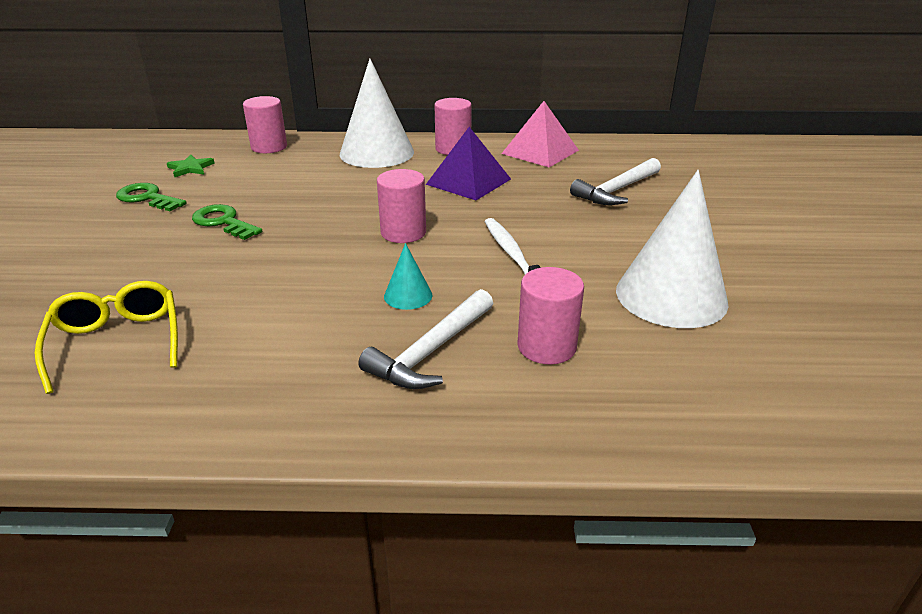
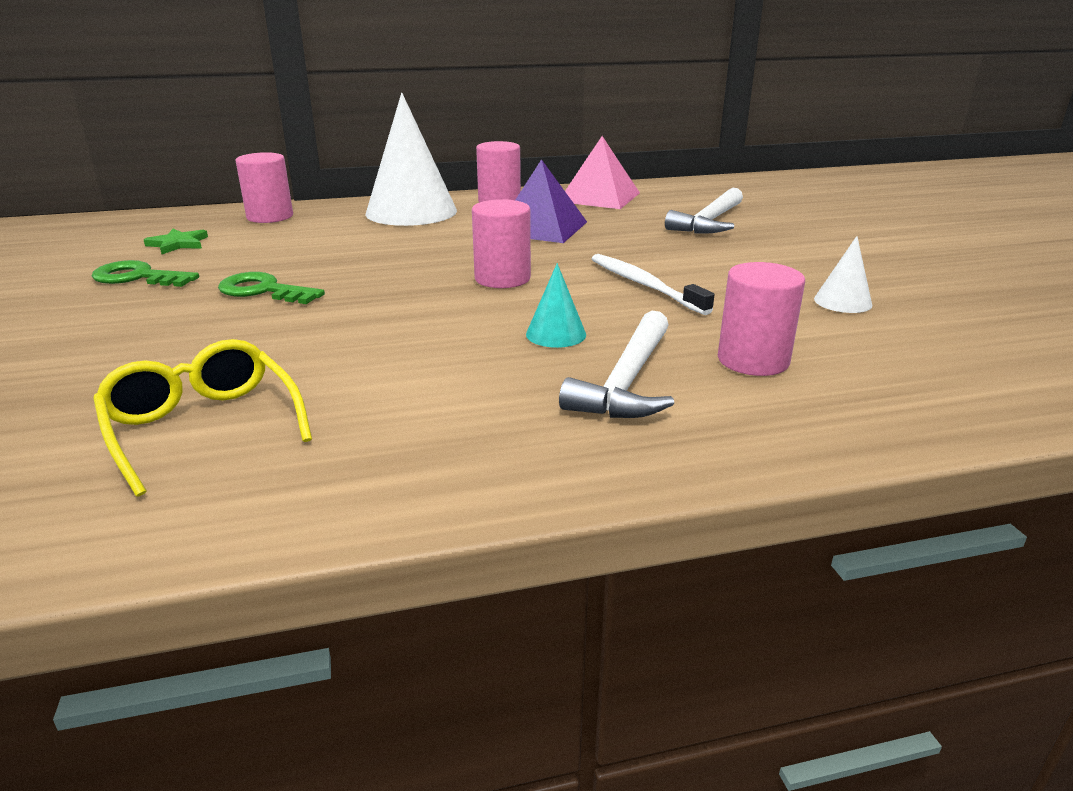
camera: 15 degrees left, 5 degrees down
white cone [616,170,728,328] -> white cone [814,236,872,313], size x0.45

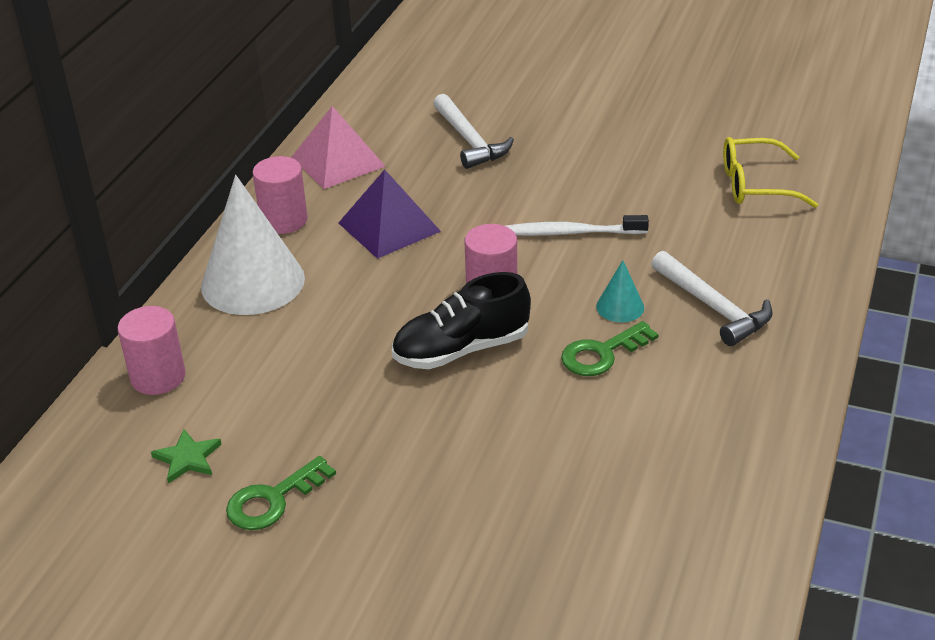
camera: 55 degrees left, 10 degrees up
yellow glasses [93,339,312,497] -> yellow glasses moved to [723,137,818,208]
green key [218,272,325,304] -> green key moved to [561,321,659,376]
pink cylinder [718,262,805,376] -> none
white cone [814,236,872,313] -> none
none -> black shoe [392,272,531,369]

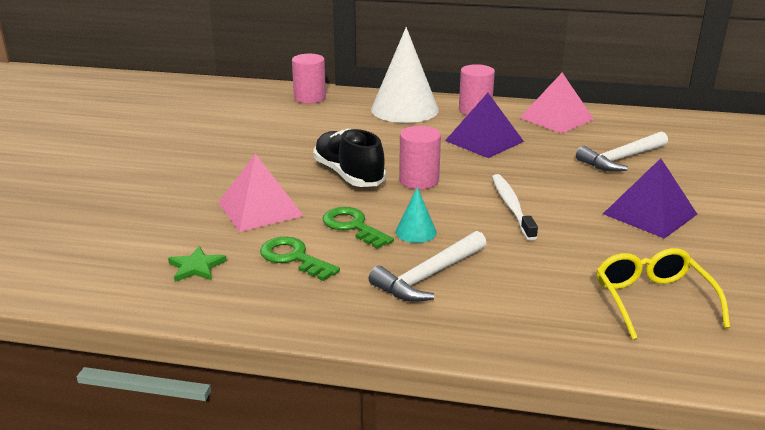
camera: 80 degrees right, 10 degrees down
green star [151,429,222,484] -> green star moved to [168,246,227,282]
green key [226,456,336,530] -> green key moved to [260,237,340,281]
none -> pink pyramid [218,154,304,232]
none -> purple pyramid [603,158,697,239]

